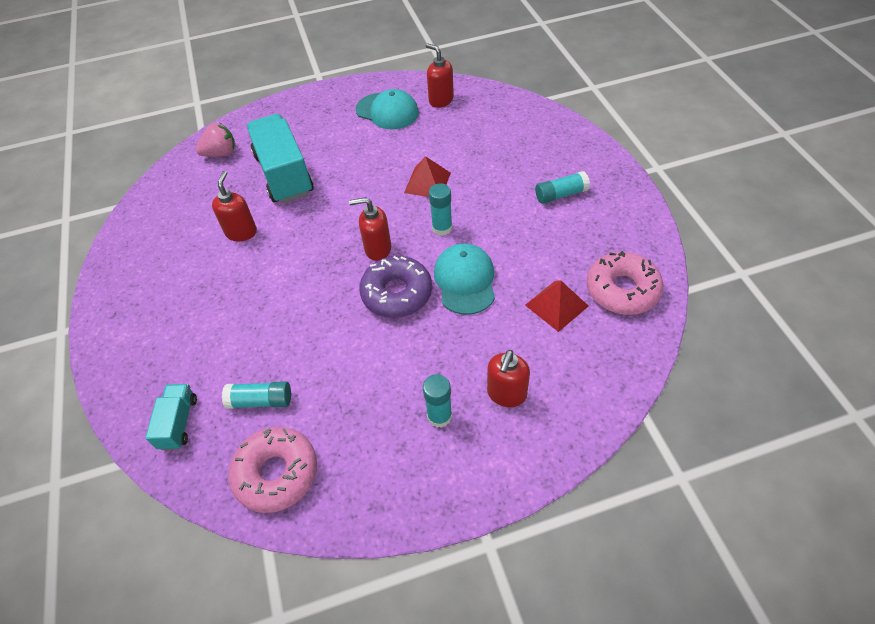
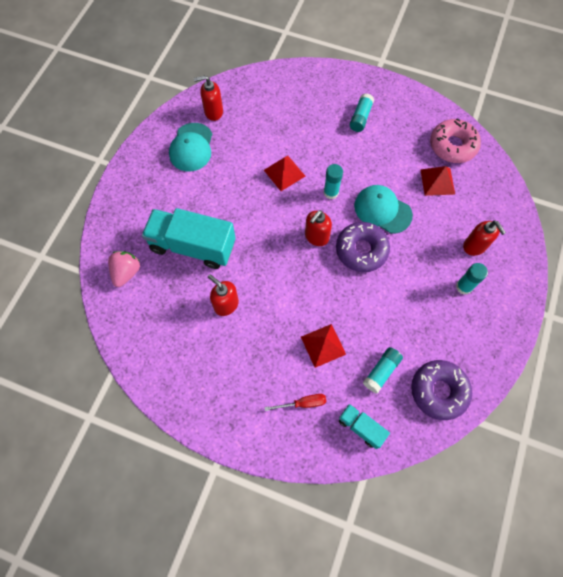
camera: 55 degrees left, 15 degrees up
pink donut [228,427,317,513] -> purple donut [411,360,472,420]
turquoise cap [356,89,419,129] -> turquoise cap turned 120 degrees clockwise [169,123,212,171]
none -> red screwdriver [264,394,326,411]
none -> red pyramid [301,324,346,368]

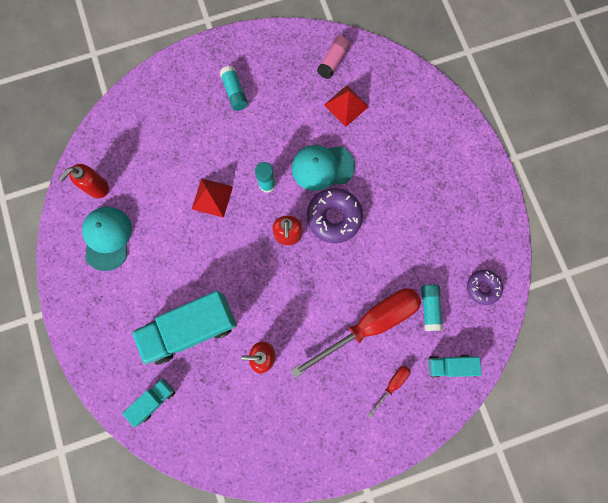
camera: 40 degrees left, 10 degrees up
pink strawberry [108,251,140,287] -> turquoise truck [122,378,175,427]
turquoise cap [169,123,212,171] -> turquoise cap turned 150 degrees counterclockwise [82,207,132,271]
red pyramid [301,324,346,368] -> red screwdriver [290,288,421,378]
purple donut [411,360,472,420] -> purple donut [467,270,503,305], size x0.62
pink donut [430,118,481,163] -> pink glue stick [317,36,350,79]
turquoise glue stick [456,263,488,294] -> none
red soap dispenser [463,220,506,256] -> none

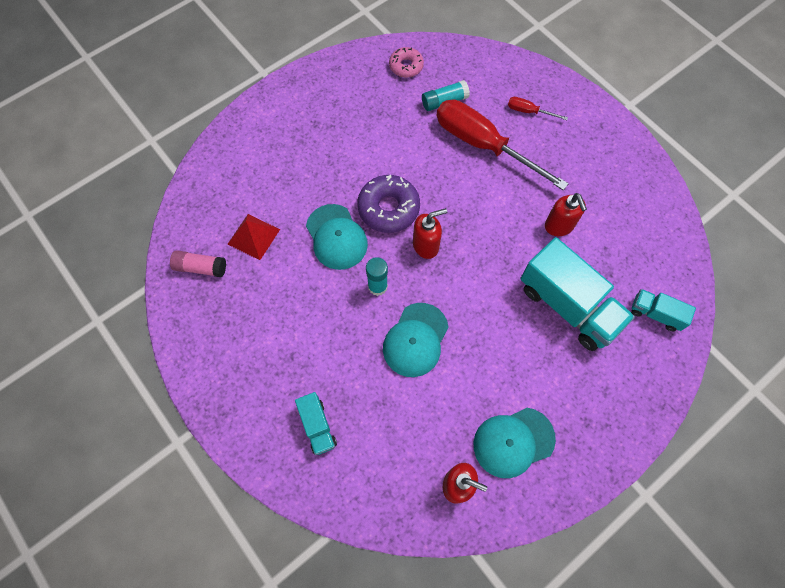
camera: 110 degrees left, 10 degrees down
red pyramid [192,178,233,218] -> turquoise cap [383,303,449,377]
turquoise glue stick [220,66,248,111] -> none
turquoise truck [428,355,482,378] -> turquoise truck moved to [295,392,337,455]
purple donut [467,270,503,305] -> pink donut [389,47,424,78]

